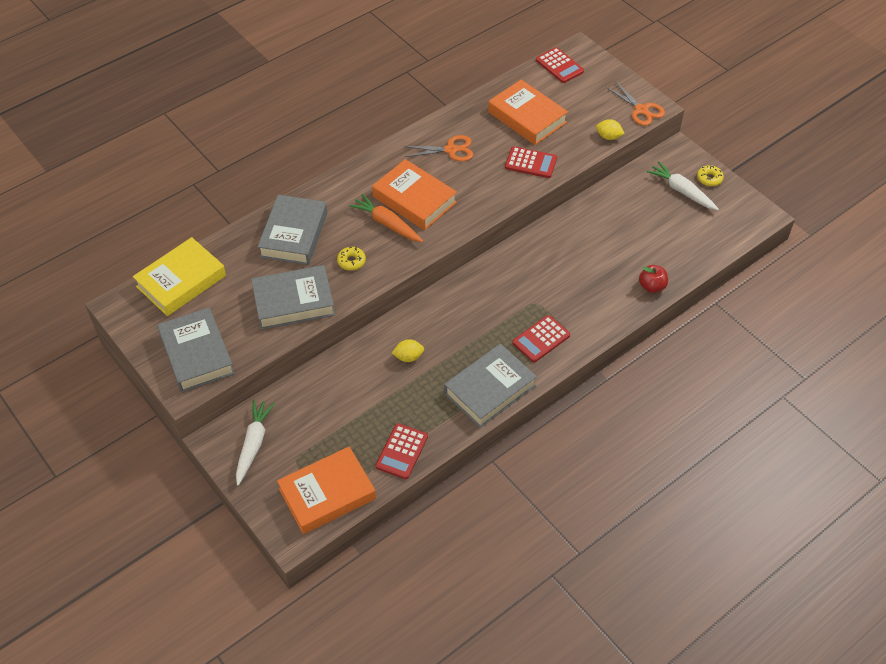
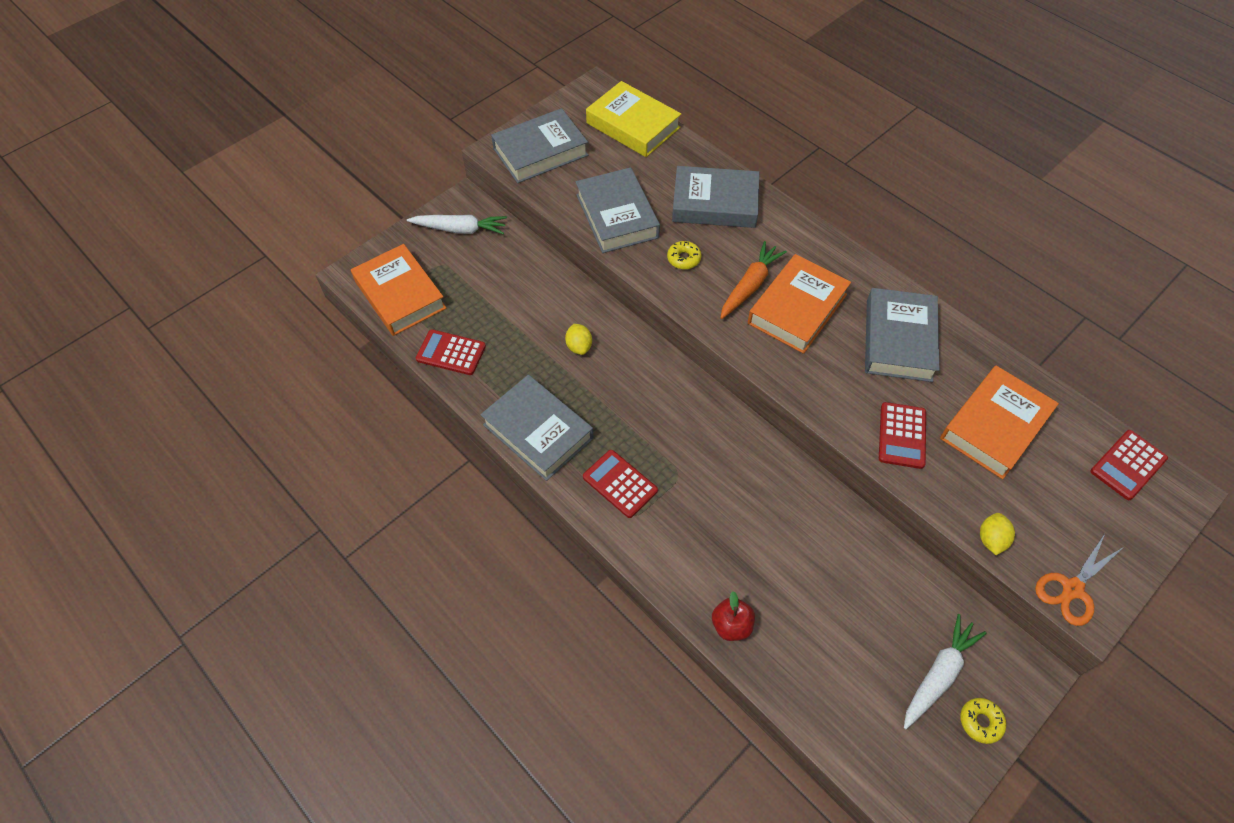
camera: 85 degrees right, 5 degrees up
orange scissors [404,135,473,161] -> grey book [865,288,939,382]

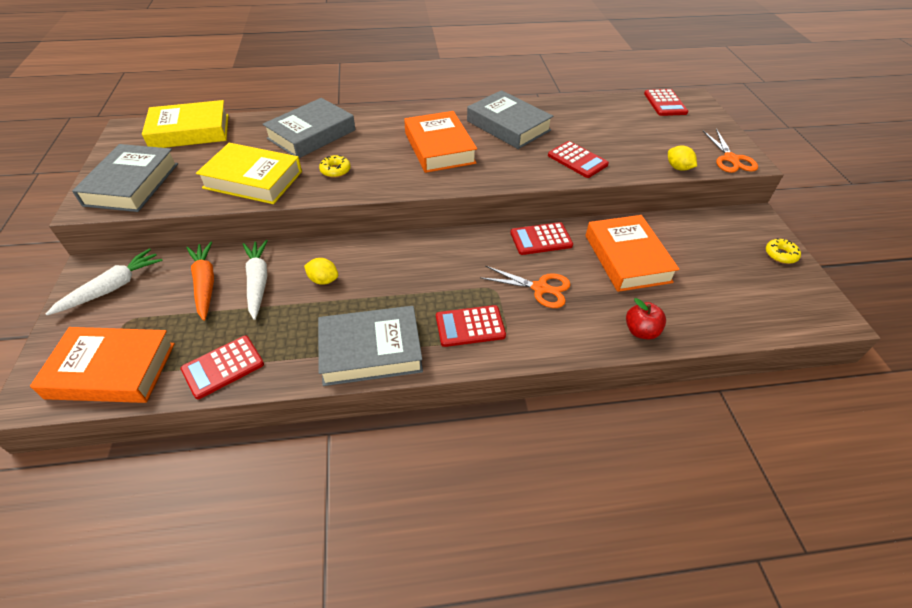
camera: 55 degrees left, 10 degrees down
grey book [576,167,660,253] -> yellow book [196,143,302,204]
orange carrot [720,241,787,319] -> orange carrot moved to [186,242,214,321]
white carrot [904,614,986,729] -> white carrot moved to [243,240,268,320]
orange book [940,366,1059,479] -> orange book moved to [586,215,680,292]
none -> orange scissors [481,266,571,308]
none -> red calculator [510,222,573,255]

